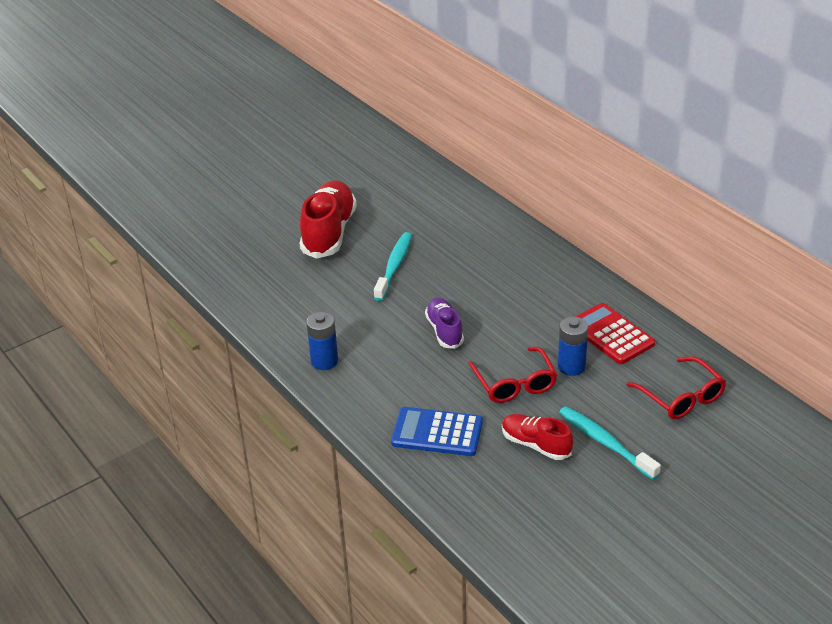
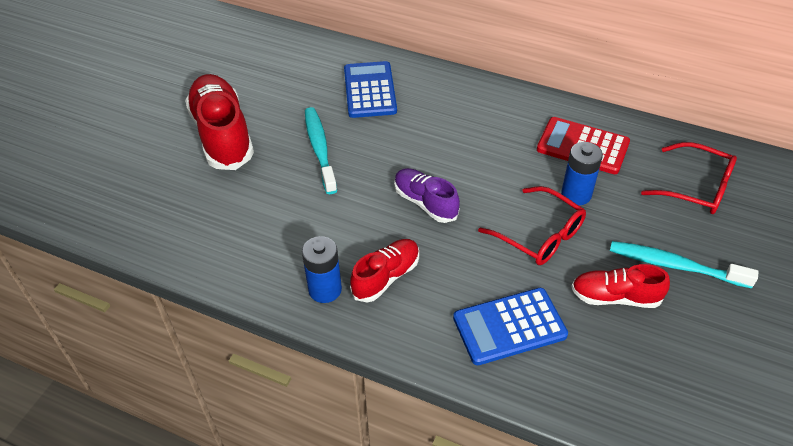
camera: 30 degrees left, 10 degrees up
none -> blue calculator [344,61,397,118]
none -> red shoe [350,239,419,302]

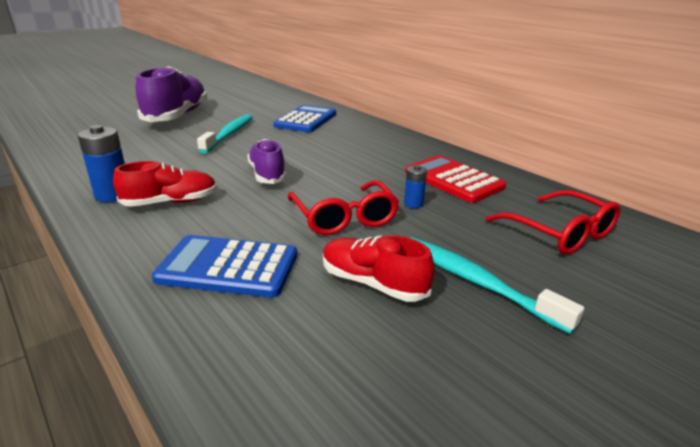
camera: 25 degrees right, 20 degrees down
red shoe [185,74,254,170] -> purple shoe [136,66,208,122]
blue battery [561,142,603,205] -> blue battery [404,165,427,208], size x0.57

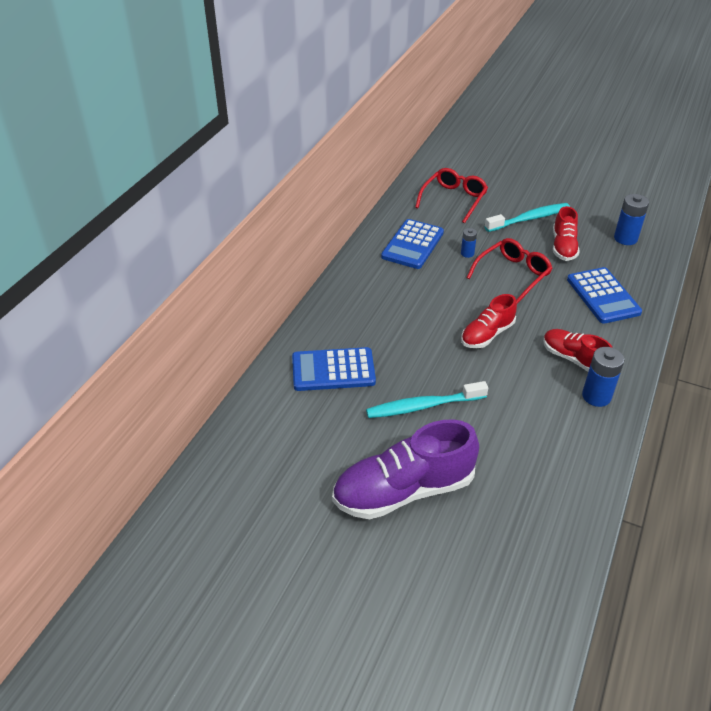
camera: 115 degrees left, 15 degrees up
purple shoe [247,139,286,184] -> red shoe [461,294,517,348]
red calculator [405,156,506,203] -> blue calculator [381,219,444,269]
turquoise toothbrush [410,237,584,334] -> turquoise toothbrush turned 135 degrees counterclockwise [485,203,570,232]
none -> blue battery [614,194,649,245]

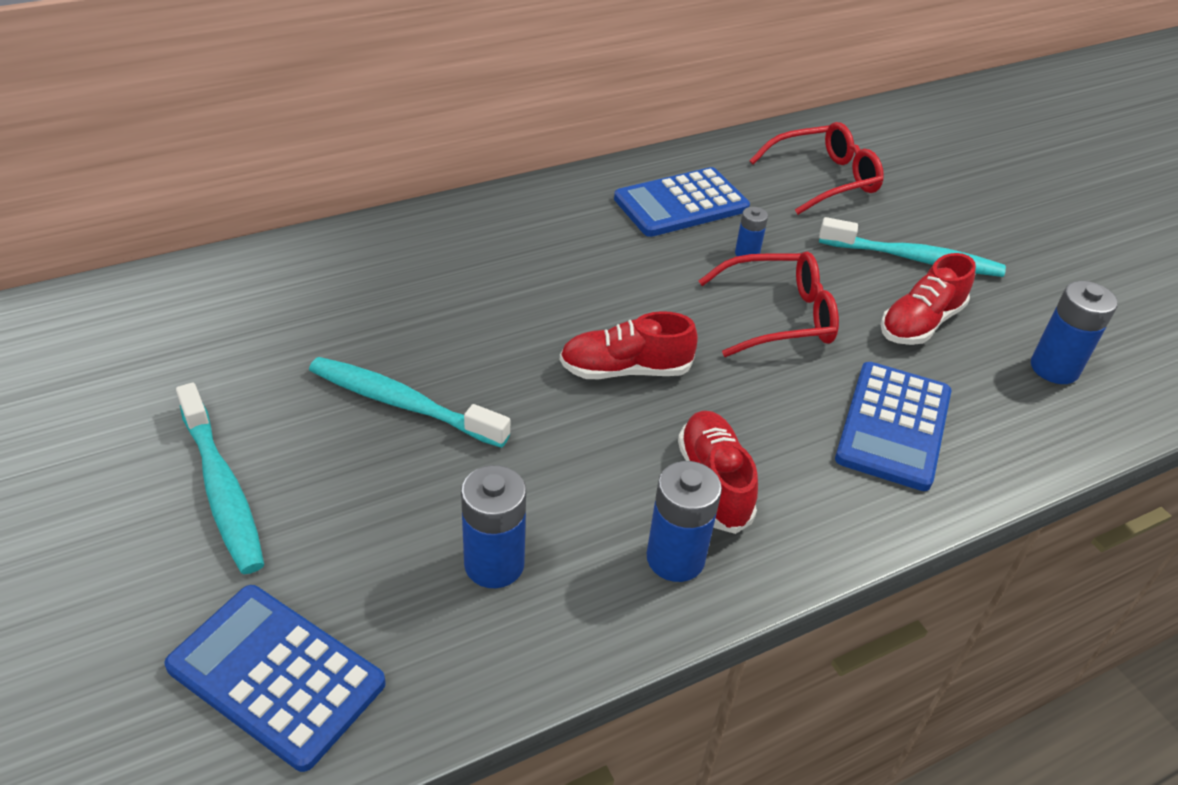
camera: 35 degrees right, 0 degrees up
blue calculator [292,347,376,391] -> blue calculator moved to [164,585,386,772]
purple shoe [332,419,479,519] -> turquoise toothbrush [176,383,264,574]
none -> blue battery [461,465,526,588]

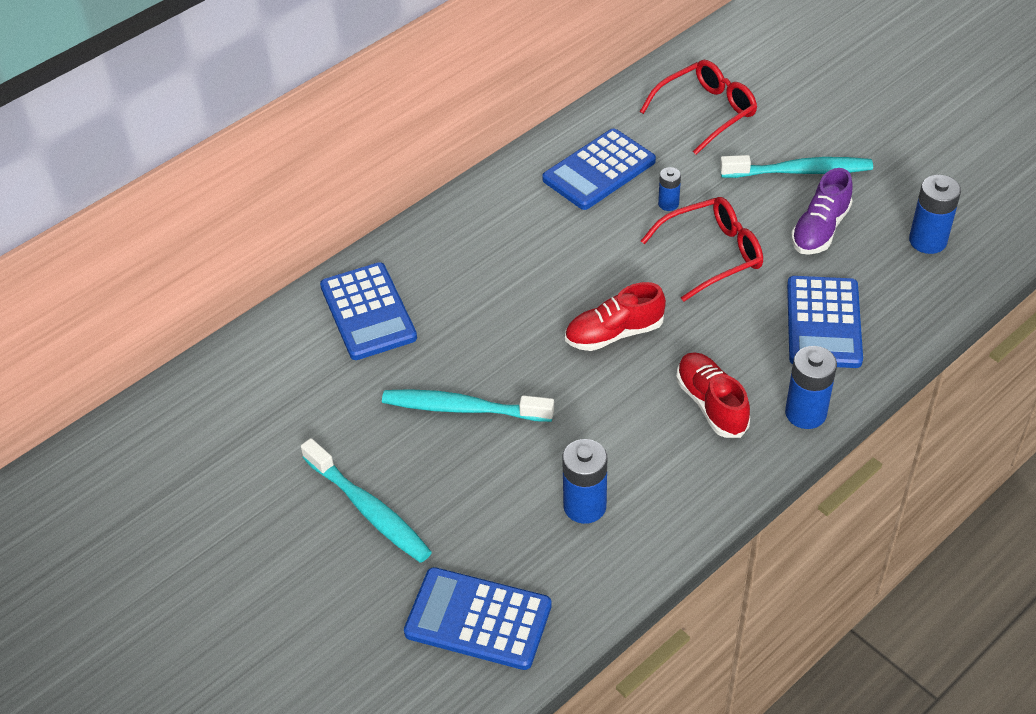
camera: 10 degrees left, 5 degrees up
blue battery [647,461,722,582] -> blue battery moved to [785,346,837,429]
red shoe [880,253,976,345] -> purple shoe [791,168,853,255]
none -> blue calculator [320,262,417,360]

